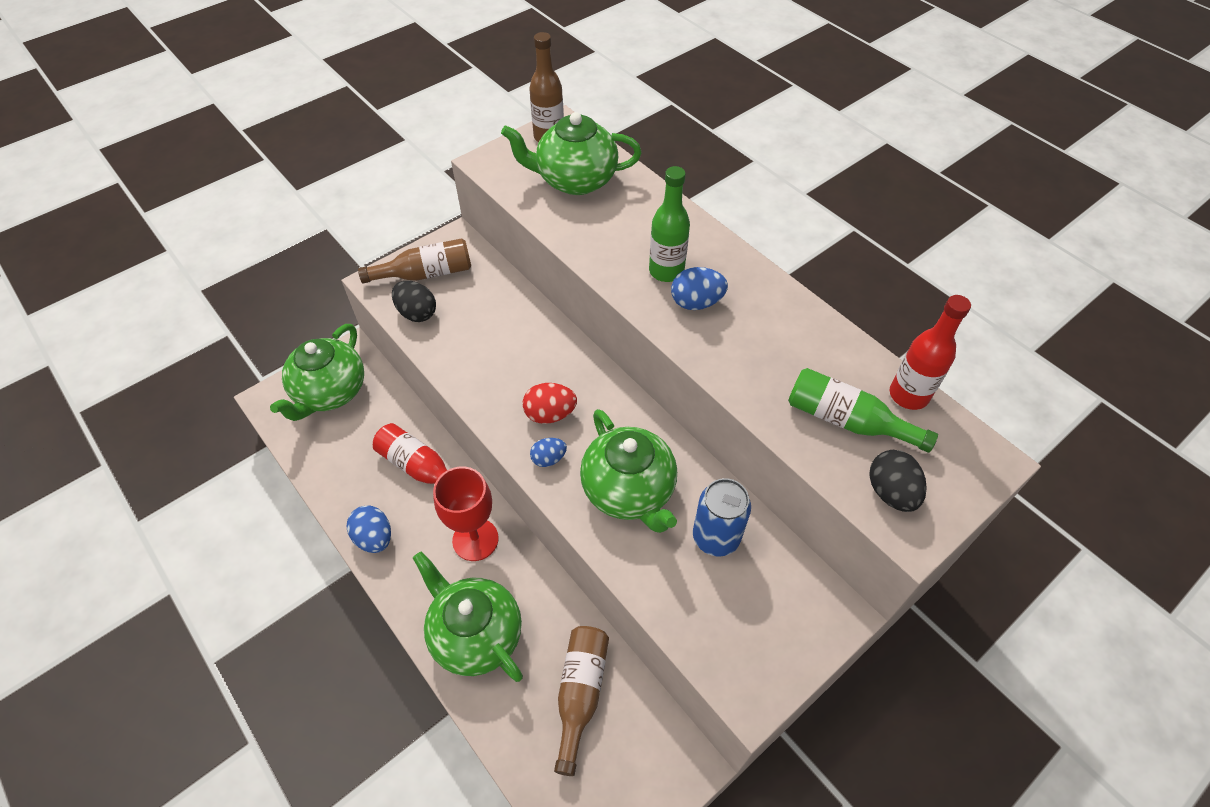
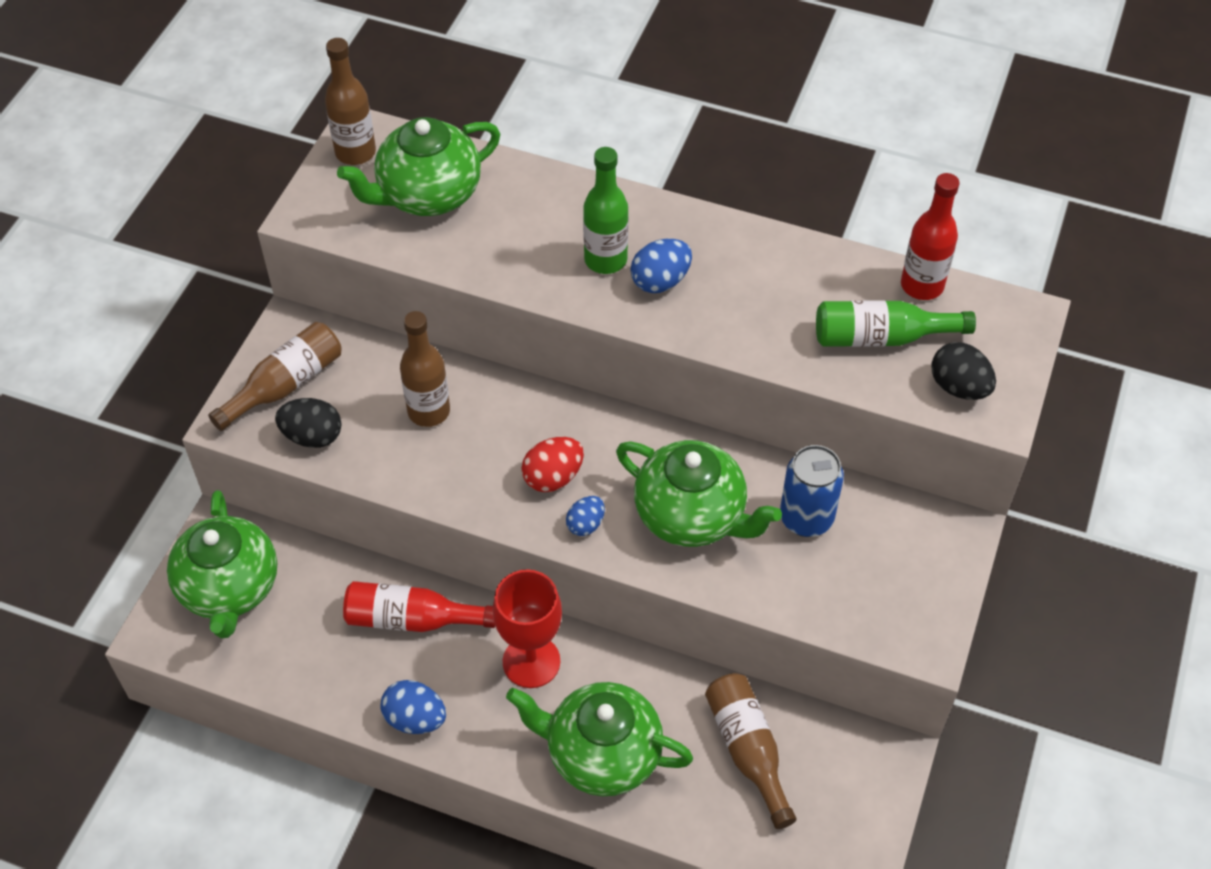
camera: 30 degrees left, 0 degrees up
none -> brown bottle [400,311,450,427]

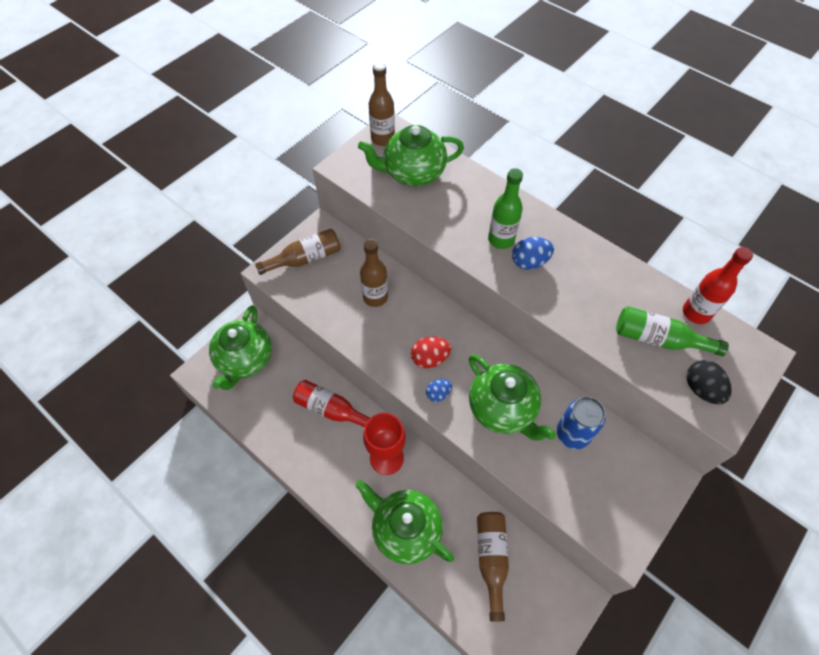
camera: 20 degrees right, 5 degrees up
black egg [275,398,342,448] -> none
blue egg [380,680,446,734] -> none

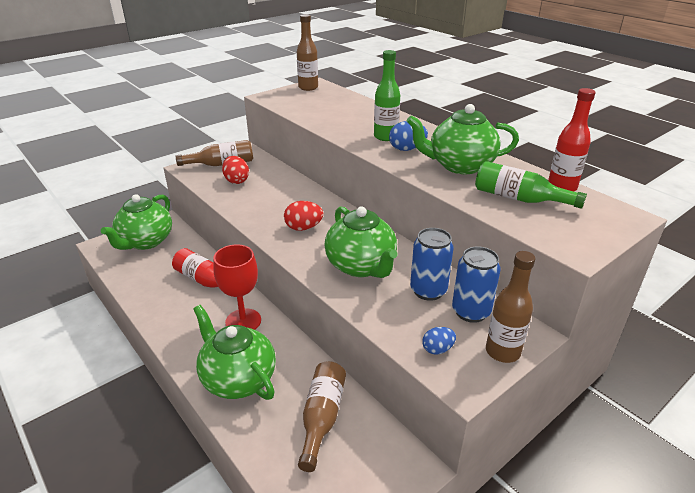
camera: 10 degrees right, 25 degrees down
green teapot [358,125,464,186] -> green teapot moved to [407,104,519,174]
brown bottle [360,239,388,307] -> brown bottle moved to [486,251,535,363]
blue egg [426,379,452,402] -> blue egg moved to [422,327,456,355]
black egg [686,360,732,404] -> none
none -> red egg [222,156,249,184]
none -> blue can [452,247,501,323]

